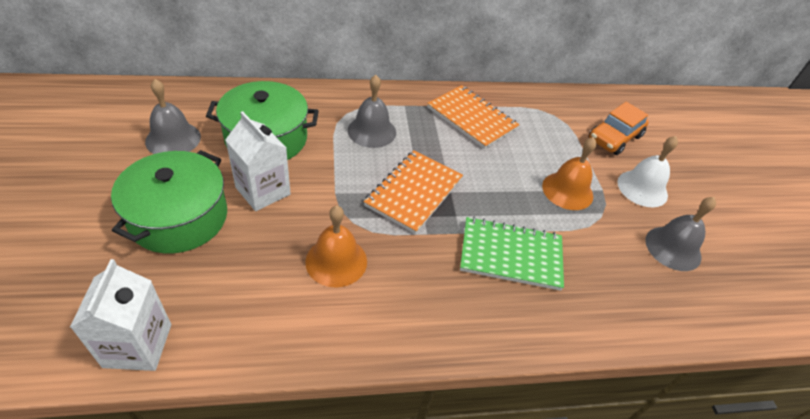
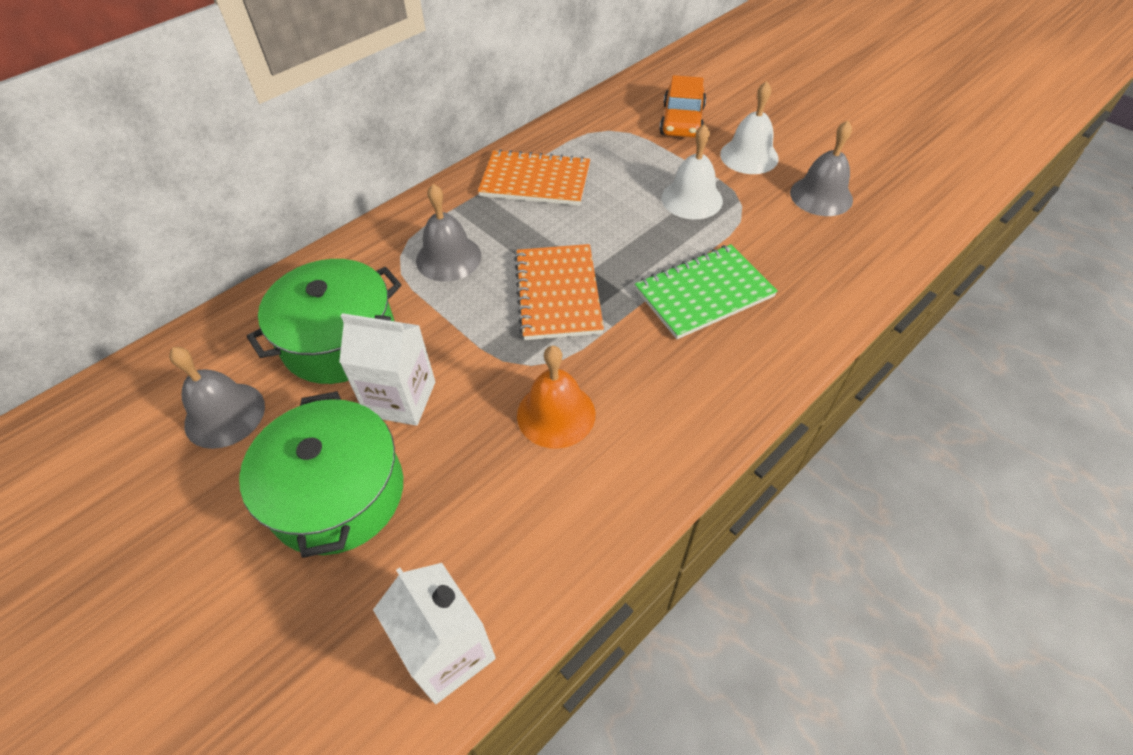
camera: 30 degrees left, 5 degrees up
orange bell [542,137,597,210] -> white bell [661,124,723,220]

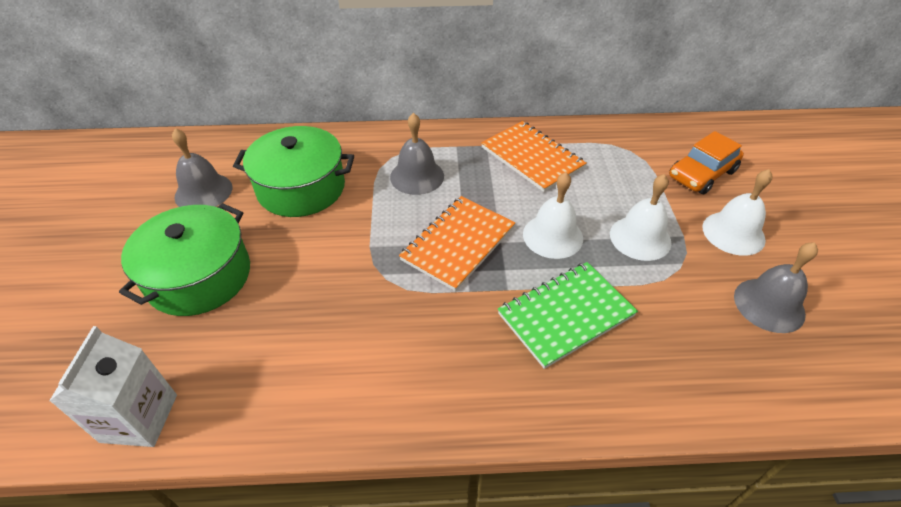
camera: 40 degrees right, 5 degrees down
white carton [339,313,435,426] -> none
orange bell [517,346,595,449] -> none
green notebook [635,244,778,339] -> green notebook turned 45 degrees counterclockwise [498,262,638,369]
none -> white bell [523,172,583,259]

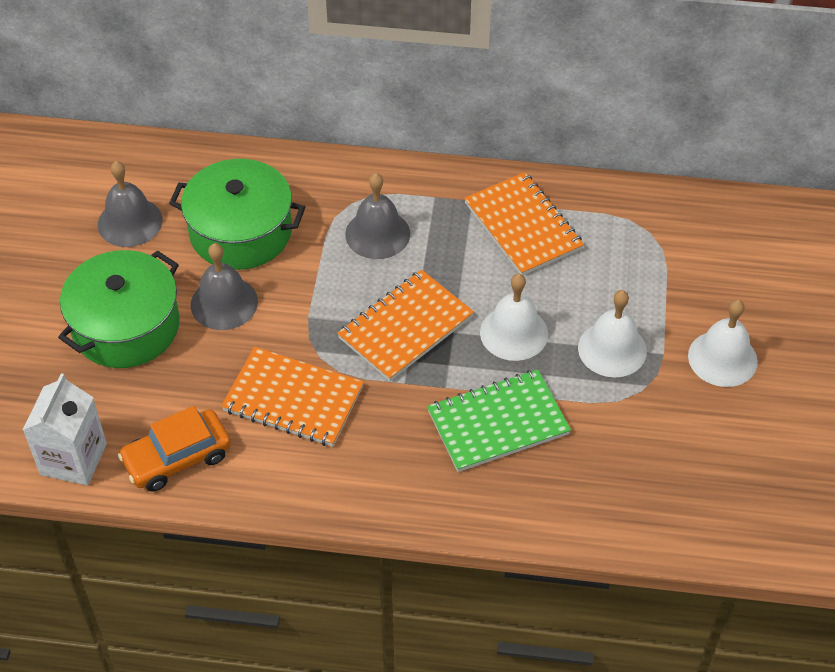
camera: 10 degrees right, 5 degrees up
orange car [669,131,744,194] -> orange car moved to [118,406,231,491]
grey bell [734,242,818,333] -> grey bell moved to [191,243,258,330]
none -> orange notebook [221,347,364,447]

